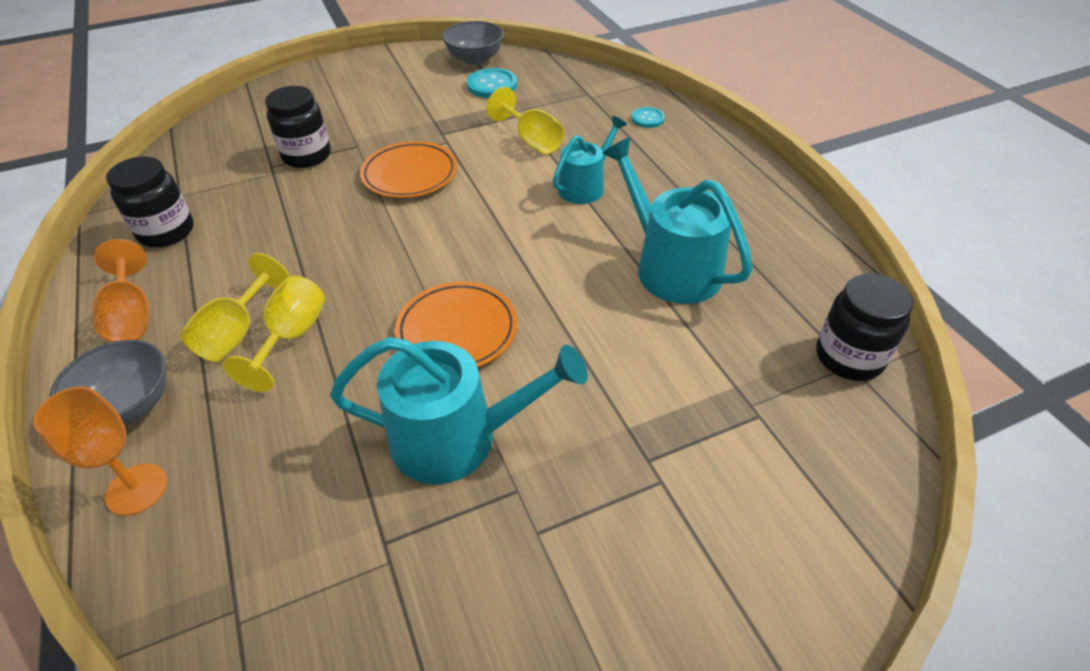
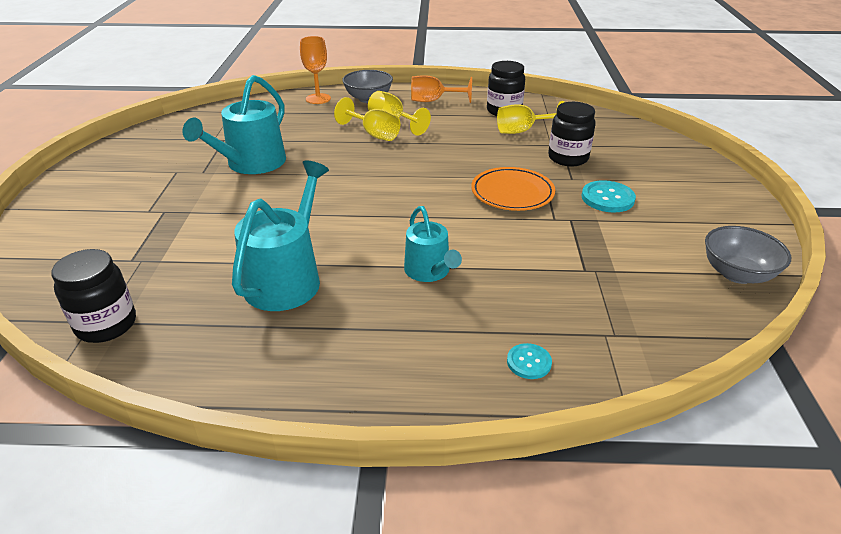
camera: 115 degrees right, 10 degrees down
orange plate [395,282,517,367] -> none
turquoise button [467,68,517,98] -> turquoise button moved to [581,180,636,213]
yellow goblet [487,87,564,154] -> yellow goblet moved to [497,101,565,134]
turquoise watering can [602,137,753,304] -> turquoise watering can turned 60 degrees counterclockwise [232,160,329,311]

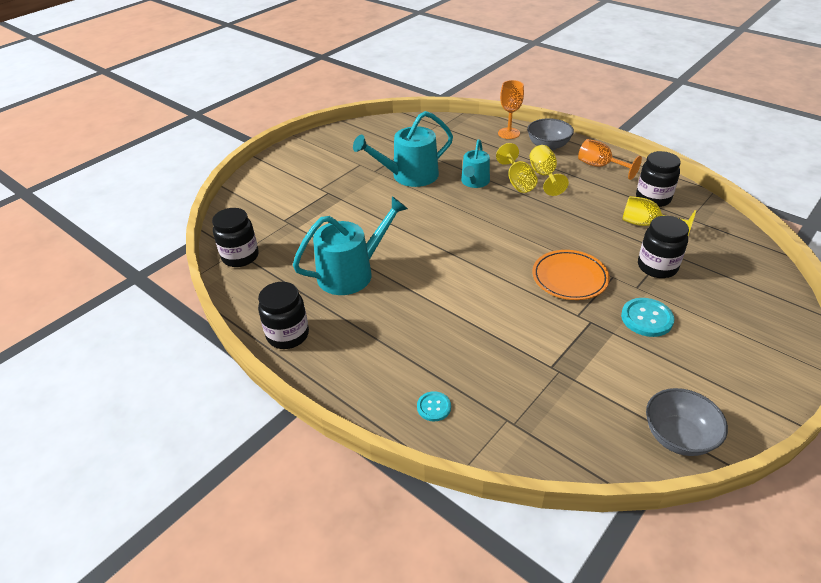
camera: 40 degrees right, 5 degrees up
turquoise watering can [404,206,462,282] -> turquoise watering can moved to [461,139,490,188]
none -> black jar [258,282,309,349]

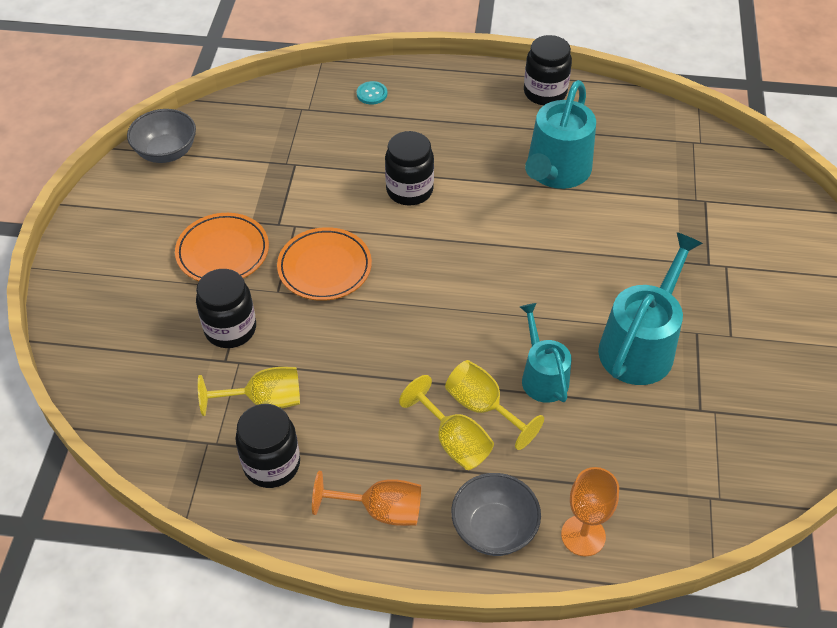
camera: 145 degrees right, 10 degrees up
black jar [212,208,259,267] -> black jar moved to [385,131,434,205]
turquoise button [621,298,674,337] -> orange plate [175,213,269,281]

